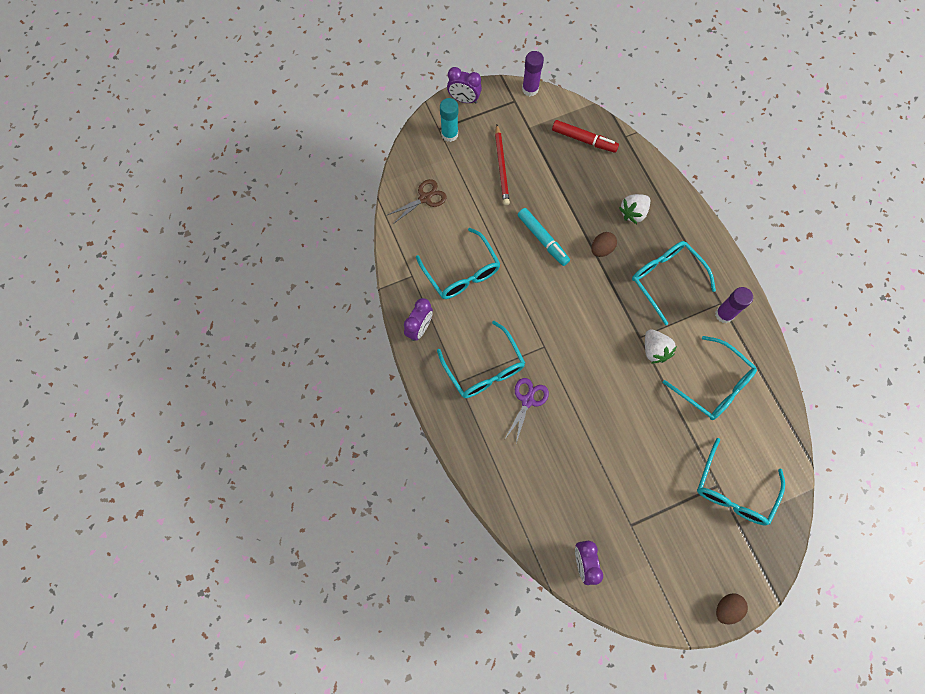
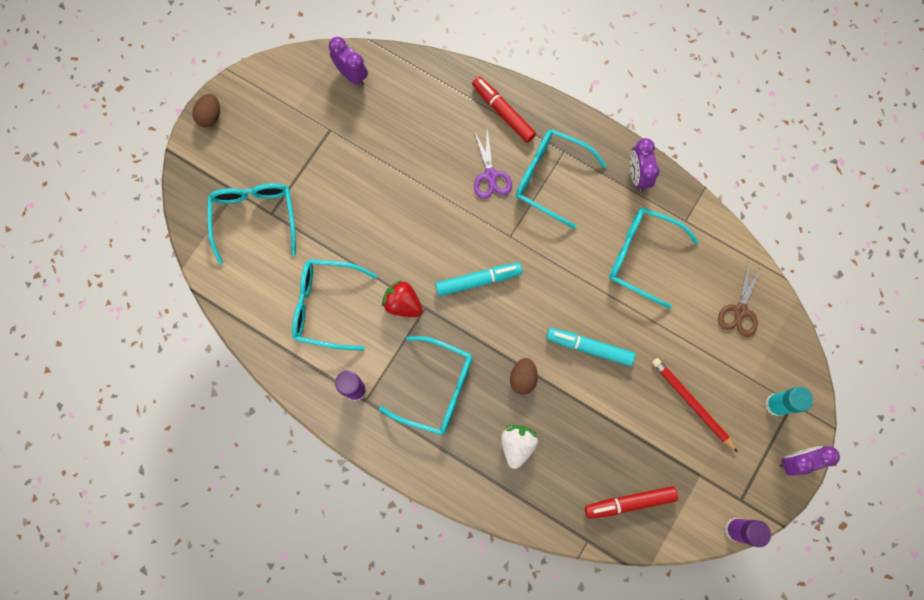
camera: 145 degrees right, 5 degrees up
white strawberry [645,329,677,363] -> red strawberry [382,280,423,317]
none -> turquoise marker [435,263,522,296]
none -> red marker [472,77,536,143]

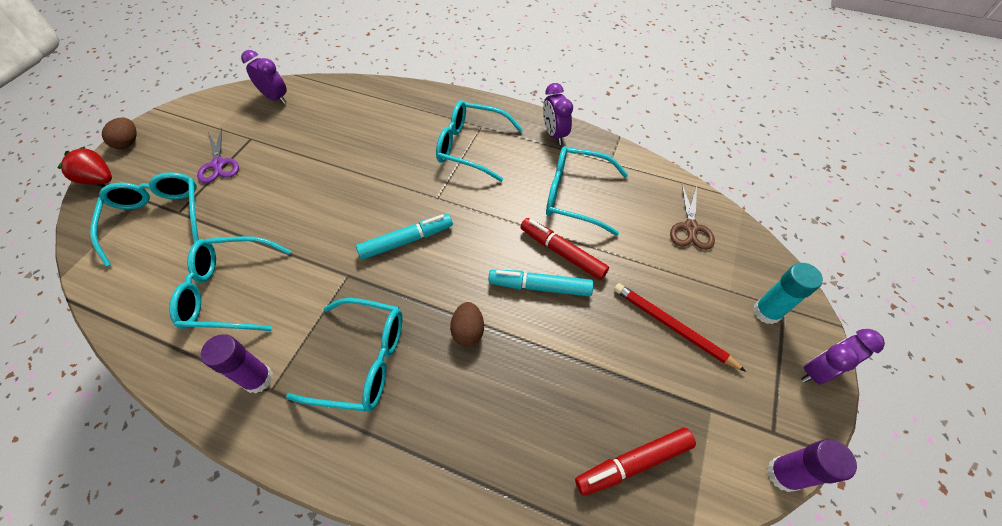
camera: 10 degrees left, 20 degrees down
red strawberry [382,280,423,317] -> red strawberry moved to [57,146,112,184]
red marker [472,77,536,143] -> red marker moved to [520,218,609,280]
purple scissors [474,129,512,199] -> purple scissors moved to [197,128,239,183]
white strawberry [501,425,538,469] -> none

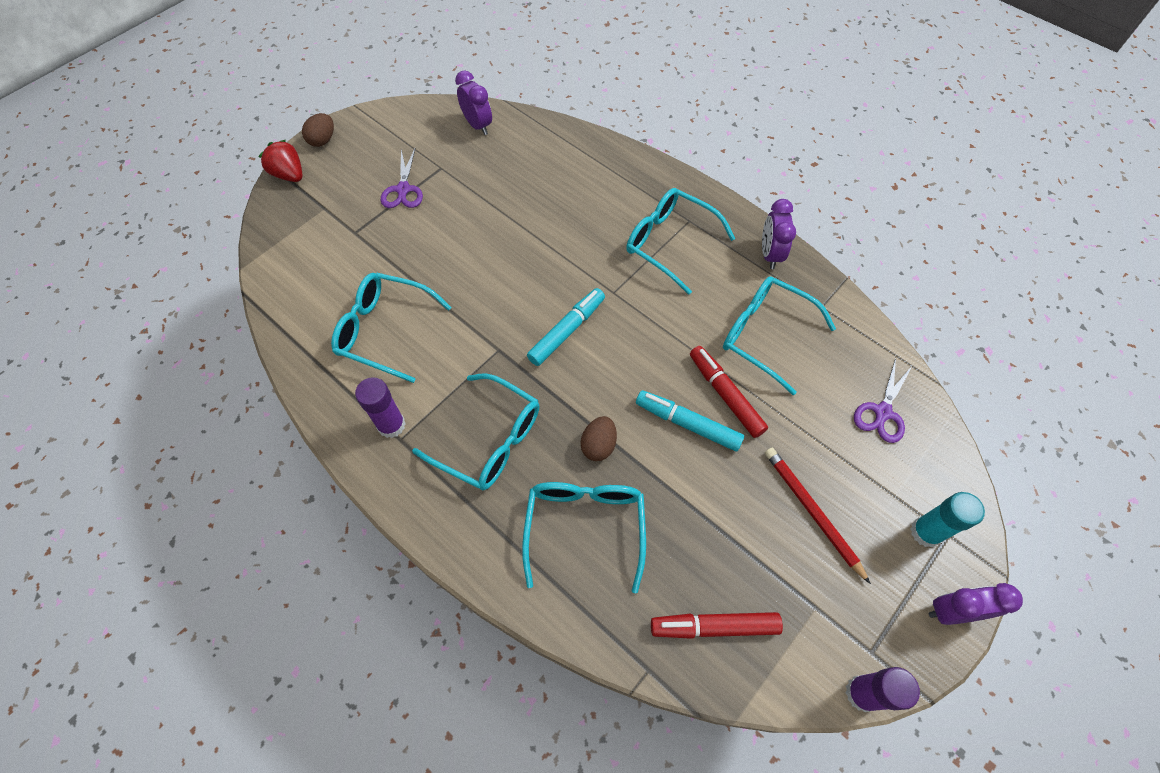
camera: 20 degrees right, 5 degrees up
turquoise glasses [90,172,199,267] -> turquoise glasses moved to [522,482,646,594]
turquoise marker [356,214,453,260] -> turquoise marker turned 45 degrees counterclockwise [527,288,605,366]
brown scissors [670,185,715,250] -> purple scissors [854,358,913,443]

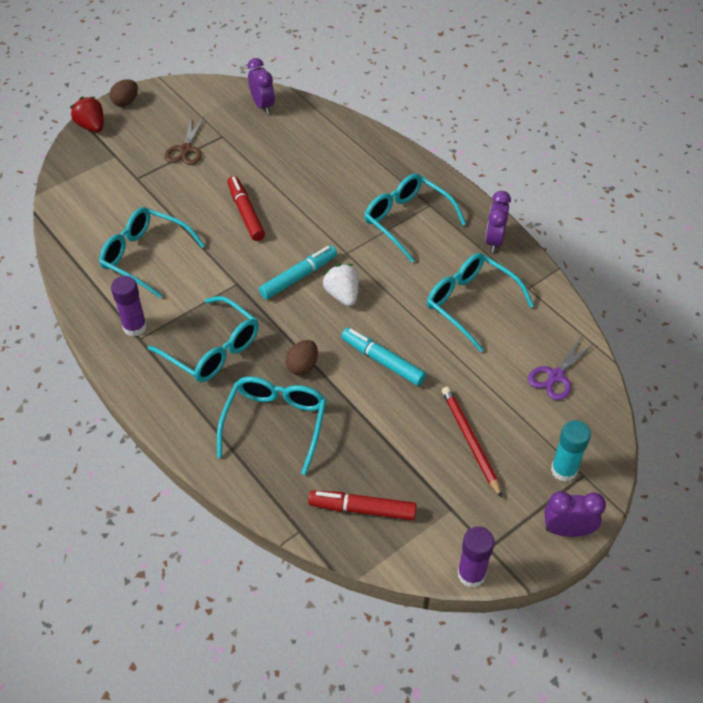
camera: 10 degrees right, 10 degrees down
purple scissors [381,149,423,208] -> brown scissors [164,117,204,165]
red marker [690,346,768,438] -> red marker moved to [227,176,265,241]
none -> white strawberry [322,264,359,306]

